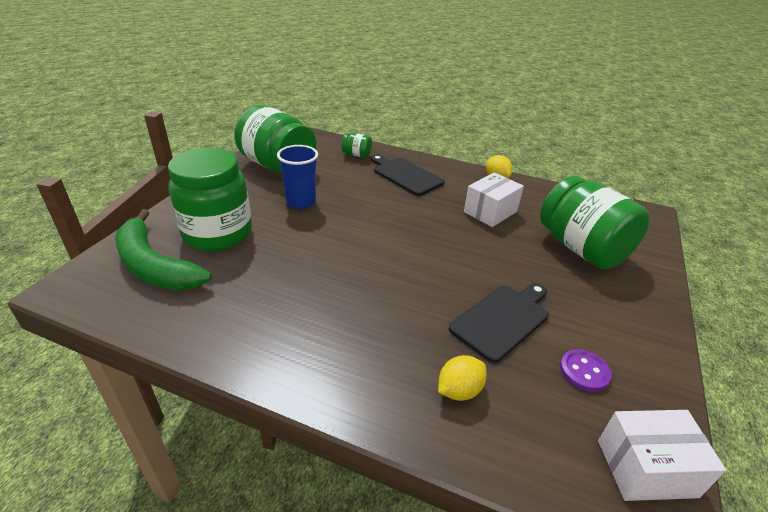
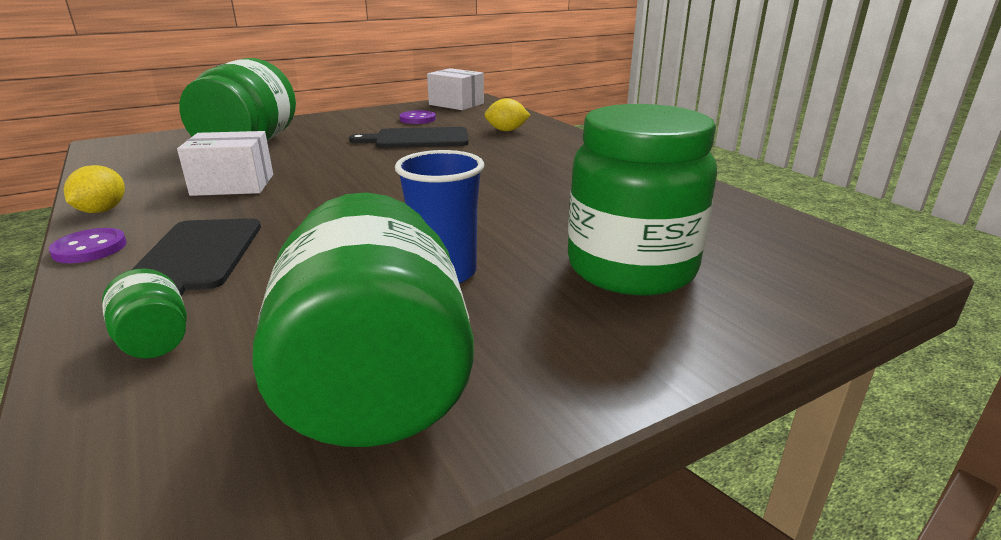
camera: 140 degrees left, 10 degrees down
green banana [116,209,212,290] -> none
none -> purple button [49,228,127,263]

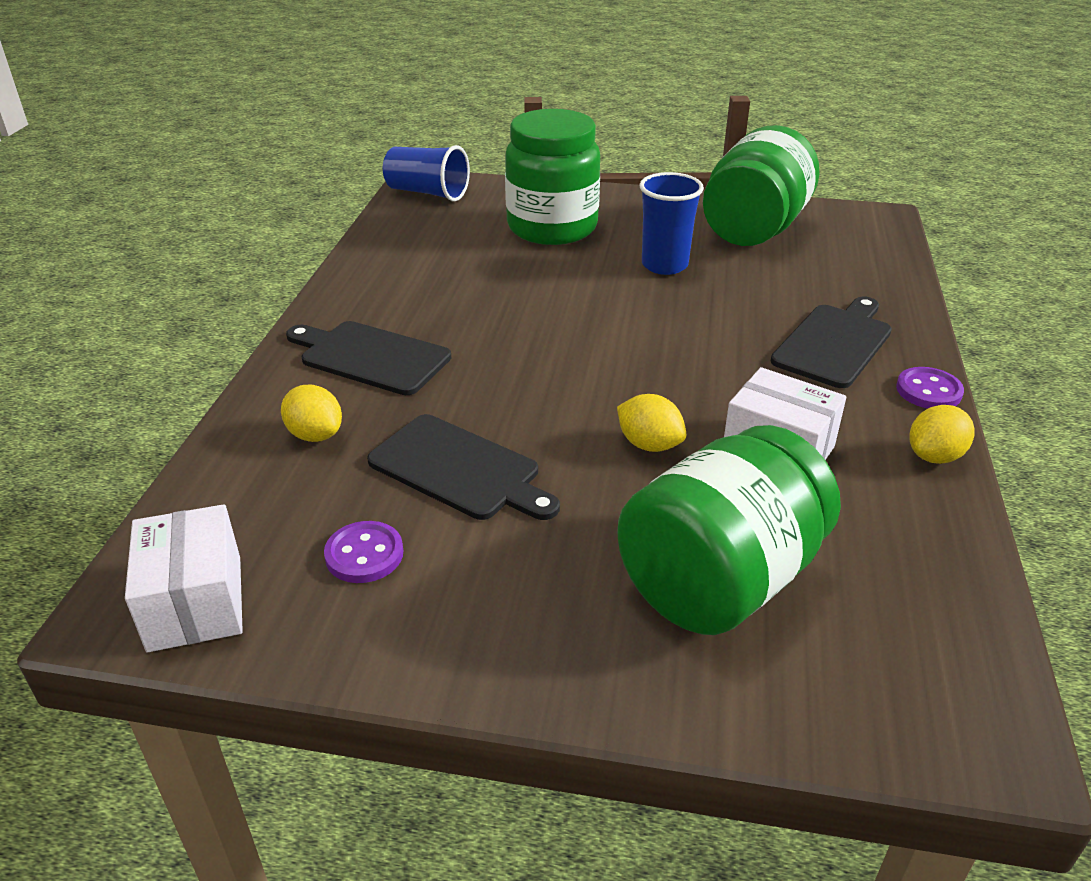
camera: 140 degrees left, 10 degrees up
green jar [102,268,187,358] -> none
none -> black cutting board [286,321,451,395]
none -> blue cup [383,145,470,202]
none -> yellow lemon [617,394,686,452]

